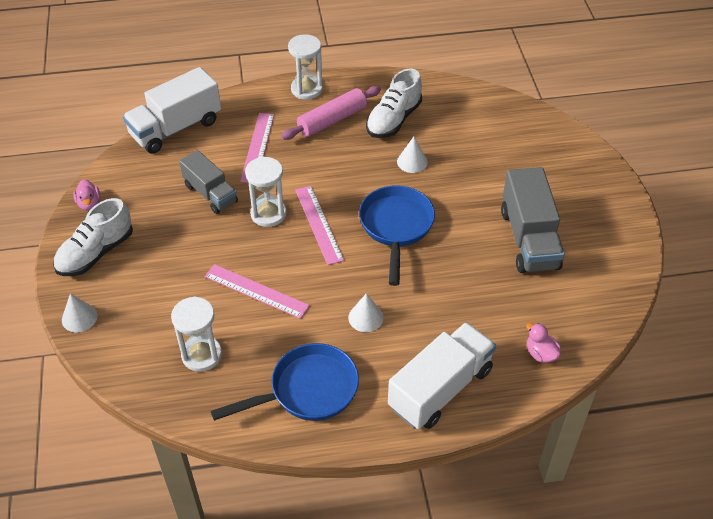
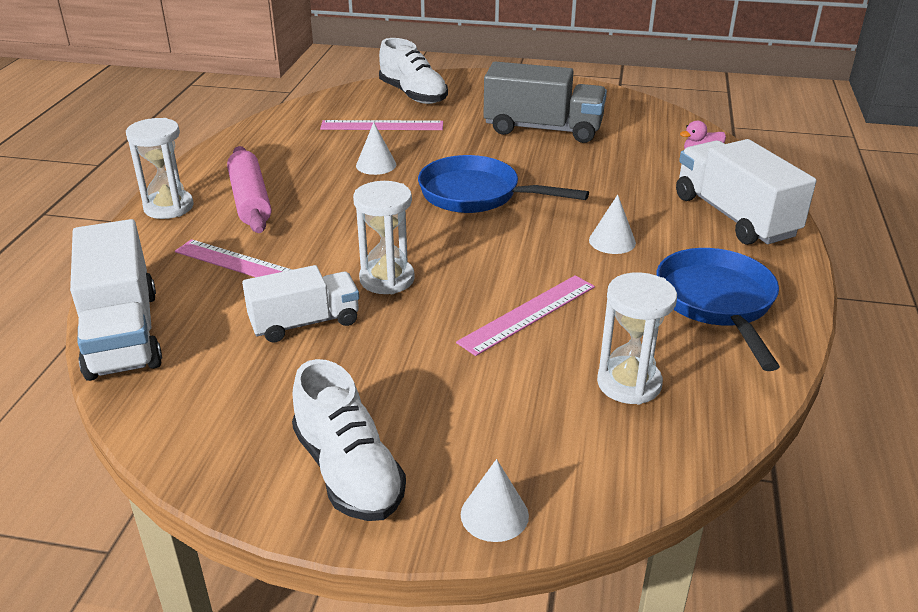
camera: 70 degrees left, 15 degrees down
pink duck [73,179,100,210] -> none
grey truck [179,150,238,214] -> white truck [242,265,359,342]
pink ruler [295,186,344,265] -> pink ruler moved to [320,120,443,130]
white shoe [366,68,422,138] -> white shoe moved to [379,38,448,104]

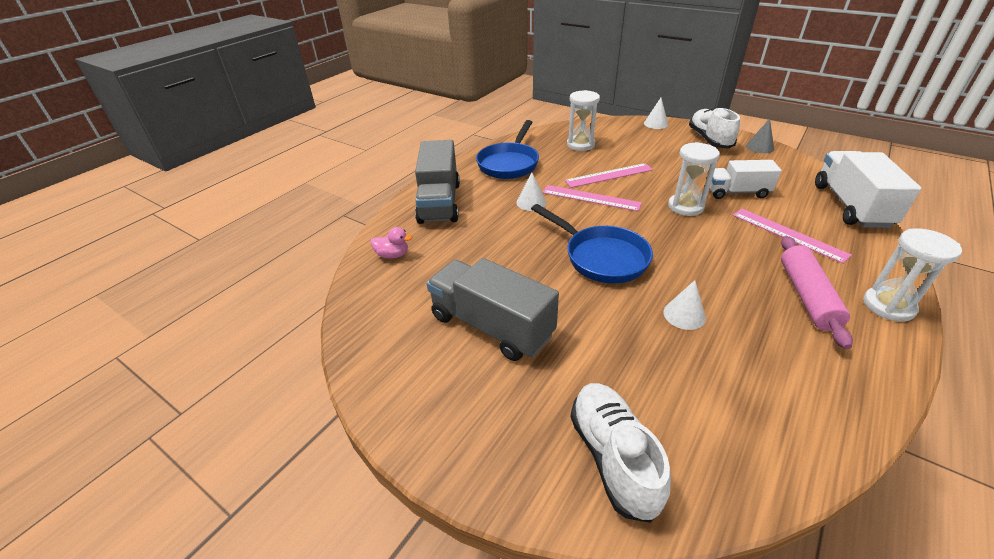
camera: 155 degrees left, 5 degrees up
pink ruler [320,120,443,130] -> pink ruler moved to [542,185,642,211]
white truck [676,139,816,245] -> grey truck [415,140,460,224]
none -> grey cone [746,118,774,153]

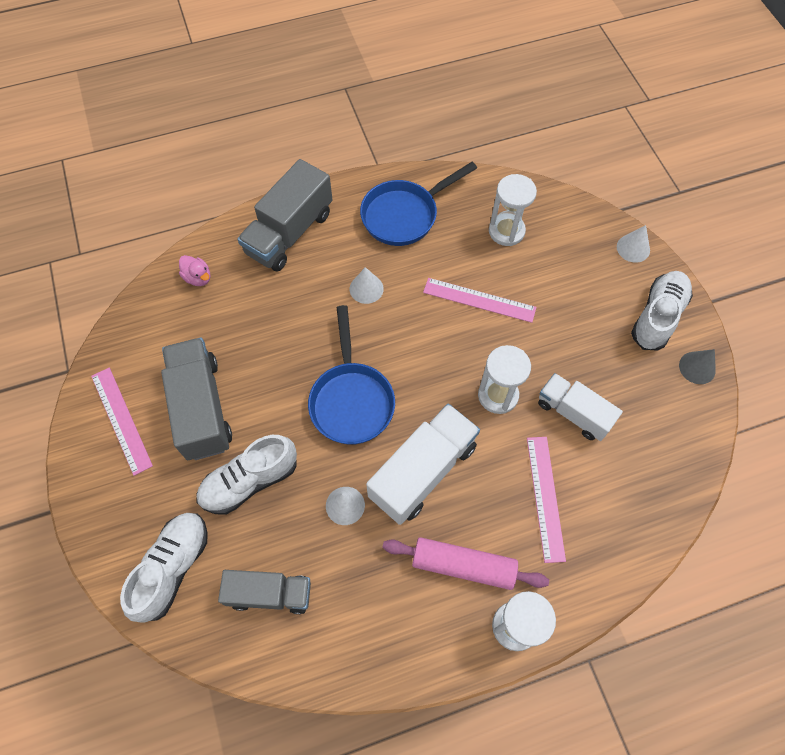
camera: 35 degrees right, 25 degrees up
pink ruler [542,185,642,211] -> pink ruler moved to [91,368,153,476]
pink rolling pin [781,236,853,349] -> pink rolling pin turned 60 degrees clockwise [382,537,549,590]
white truck [815,151,921,228] -> white truck moved to [366,404,480,525]
none -> white shoe [196,435,297,515]
none -> grey truck [218,570,311,614]

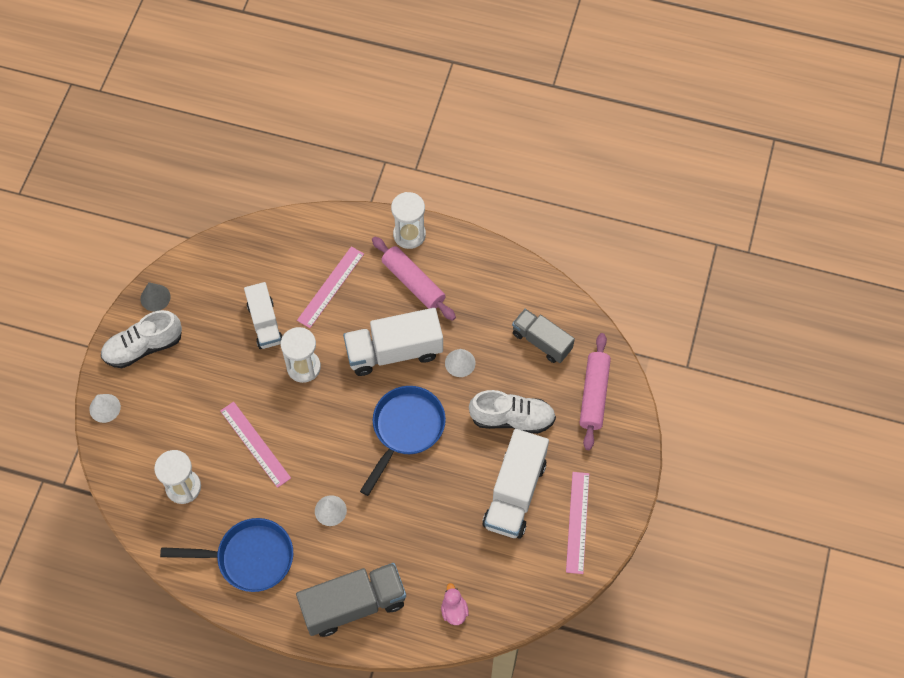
camera: 145 degrees left, 0 degrees up
white shoe [120,513,208,623] -> pink rolling pin [580,333,611,450]
grey truck [161,338,232,460] -> white truck [482,429,549,538]

